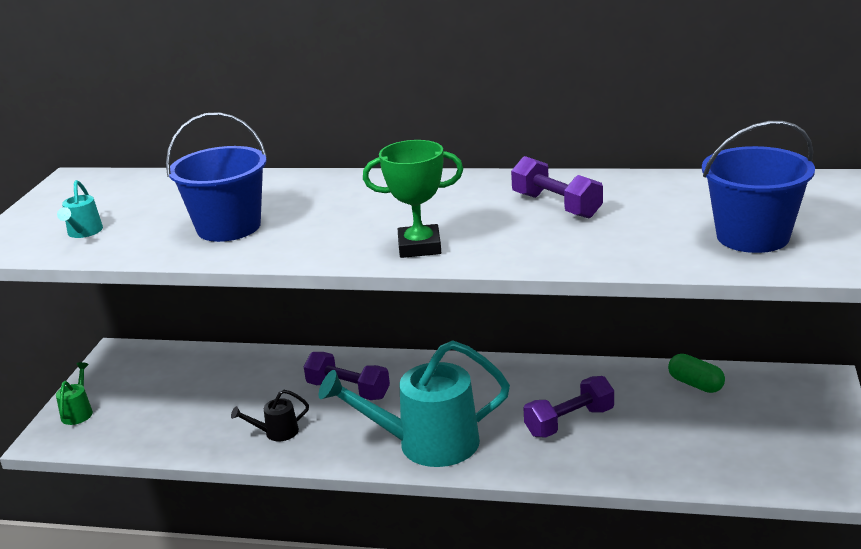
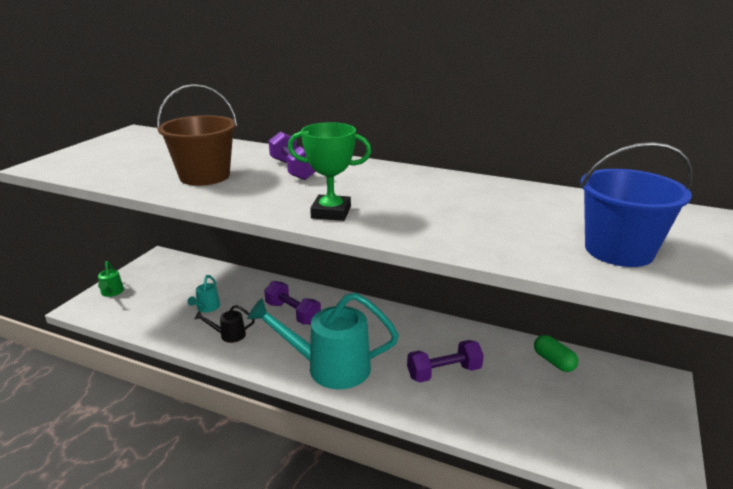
camera: 10 degrees right, 0 degrees up
green watering can [56,362,93,425] -> green watering can turned 150 degrees clockwise [98,261,124,297]
turquoise watering can [57,180,103,238] -> turquoise watering can moved to [187,275,220,312]
blue bucket [166,112,267,242] -> brown bucket [157,84,238,186]
purple dumbbell [511,156,603,218] -> purple dumbbell moved to [268,131,316,180]

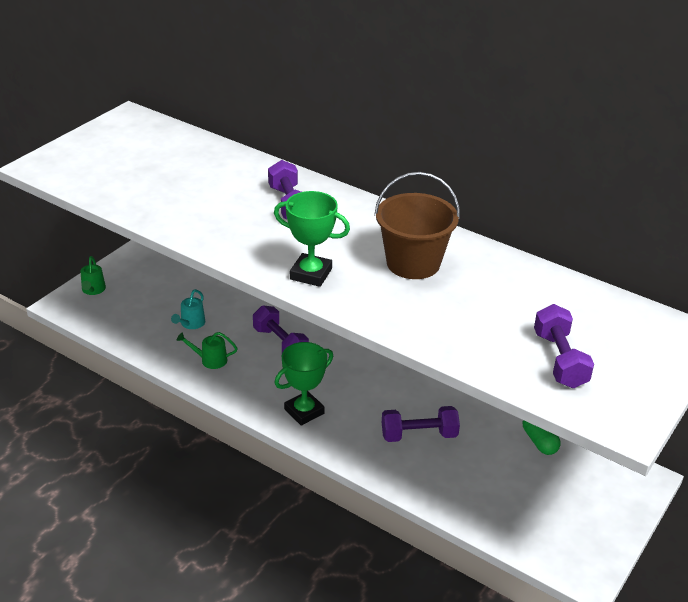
camera: 10 degrees right, 10 degrees up
brown bucket [157,84,238,186] -> brown bucket moved to [374,172,460,279]
black watering can [195,305,255,343] -> green watering can [177,332,238,369]
turquoise watering can [247,293,399,389] -> green trophy [274,342,333,426]
blue bucket [580,142,693,267] -> purple dumbbell [534,304,594,388]

